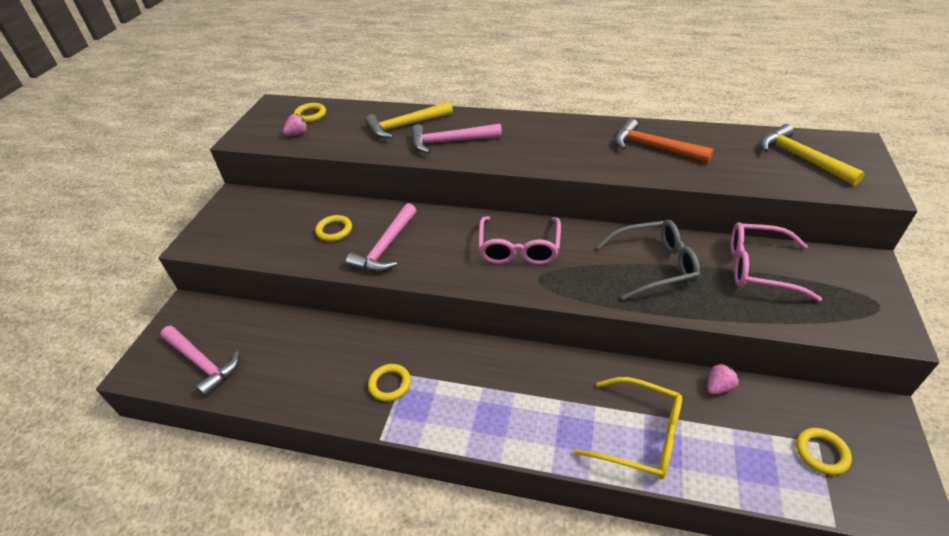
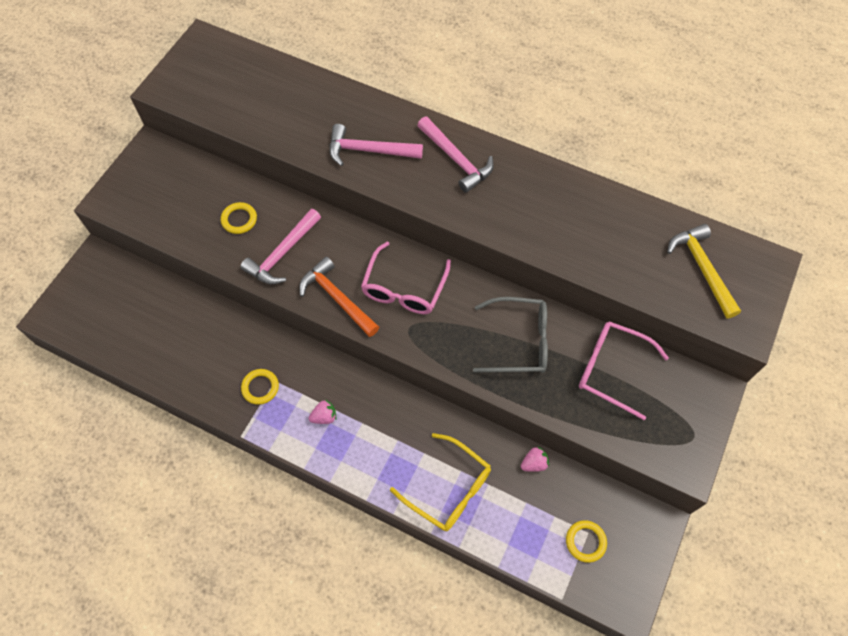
camera: 10 degrees right, 20 degrees up
pink hammer [160,326,239,397] -> pink hammer moved to [417,116,494,193]
pink strawberry [283,113,308,135] -> pink strawberry moved to [309,400,336,424]
yellow ring [294,103,326,122] -> none
yellow hammer [365,102,453,138] -> none
orange hammer [615,118,714,163] -> orange hammer moved to [299,257,379,337]

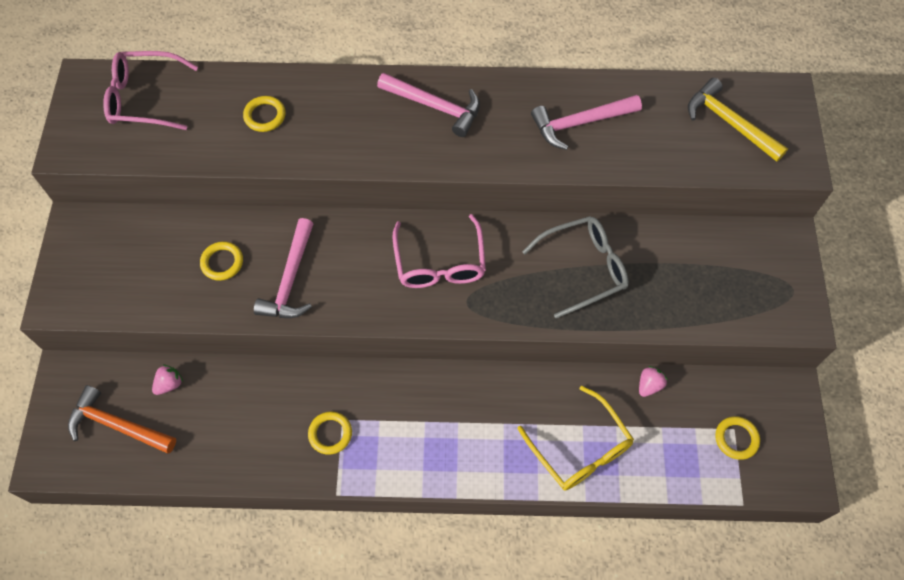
camera: 25 degrees left, 0 degrees up
orange hammer [299,257,379,337] -> orange hammer moved to [68,385,176,453]
pink strawberry [309,400,336,424] -> pink strawberry moved to [152,365,183,395]
pink hammer [329,124,423,166] -> pink hammer moved to [531,95,642,150]
yellow glasses [390,433,491,531] -> yellow glasses turned 45 degrees clockwise [518,386,634,490]
pink glasses [579,321,669,420] -> pink glasses moved to [103,51,198,130]
none -> yellow ring [243,96,286,132]

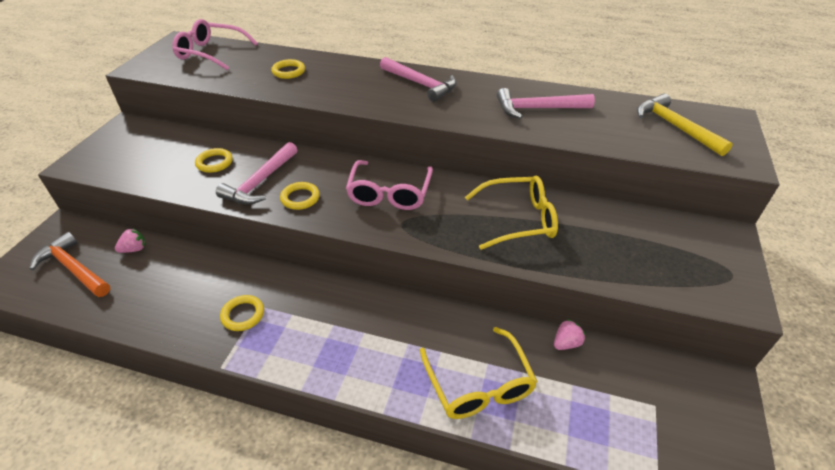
camera: 15 degrees right, 20 degrees down
grey glasses [522,216,629,318] -> yellow glasses [465,176,558,250]
yellow ring [715,416,760,460] -> yellow ring moved to [280,182,320,210]

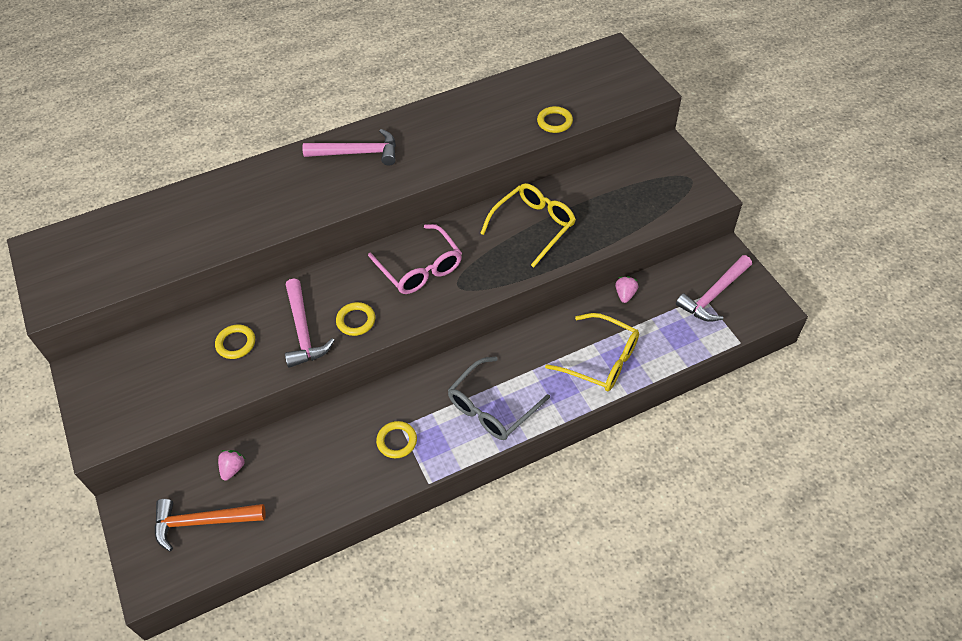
camera: 40 degrees left, 10 degrees up
pink glasses [172,19,258,70] -> none
yellow ring [271,59,305,79] -> yellow ring moved to [537,106,573,133]
pink hammer [497,88,595,119] -> pink hammer moved to [676,255,752,322]
yellow hammer [637,94,733,156] -> none
none -> grey glasses [448,356,550,440]

